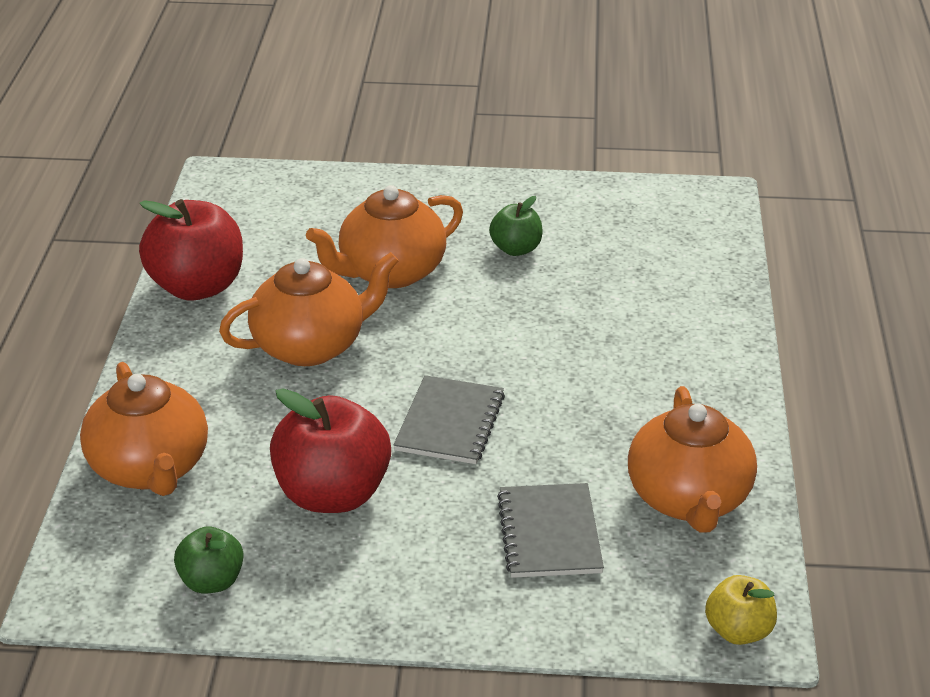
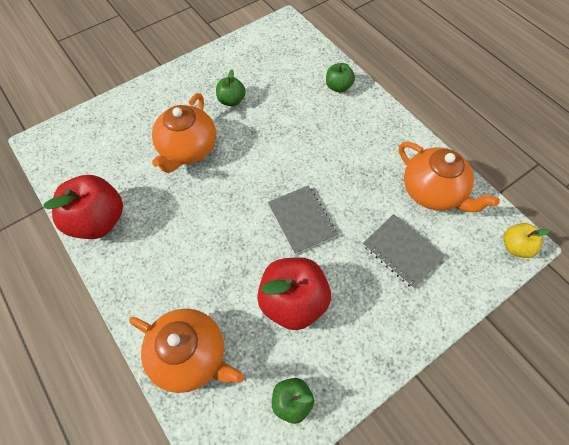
camera: 40 degrees left, 25 degrees up
orange teapot [219,252,399,366] -> none
none -> green apple [326,63,355,93]

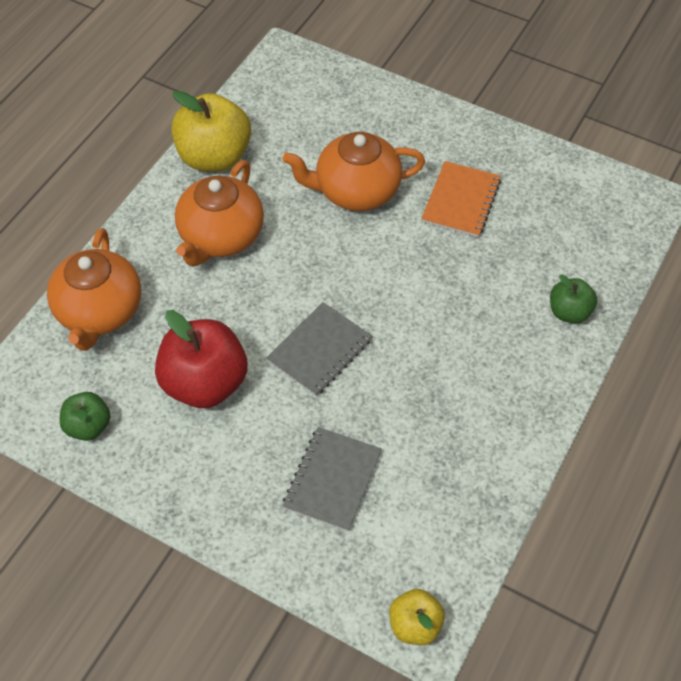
camera: 65 degrees right, 5 degrees down
red apple [43,175,123,239] -> yellow apple [171,90,251,171]
green apple [216,70,246,106] -> orange notebook [421,161,501,237]
orange teapot [399,142,500,212] -> orange teapot moved to [175,160,264,267]

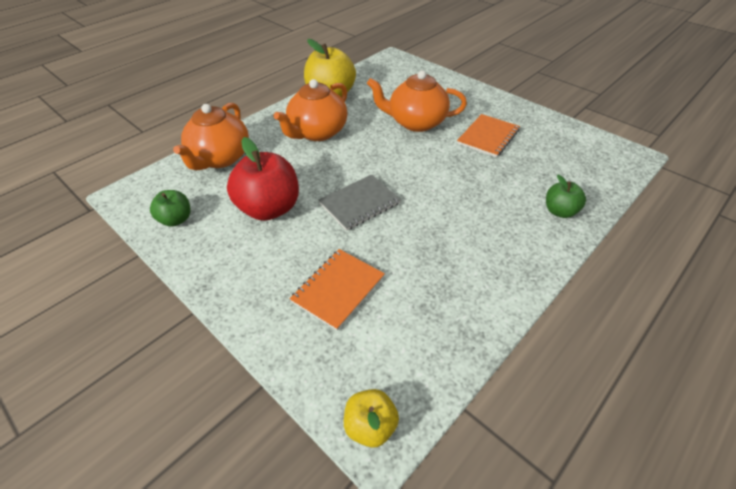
camera: 15 degrees right, 10 degrees down
grey notebook [283,427,382,532] -> orange notebook [289,249,385,331]

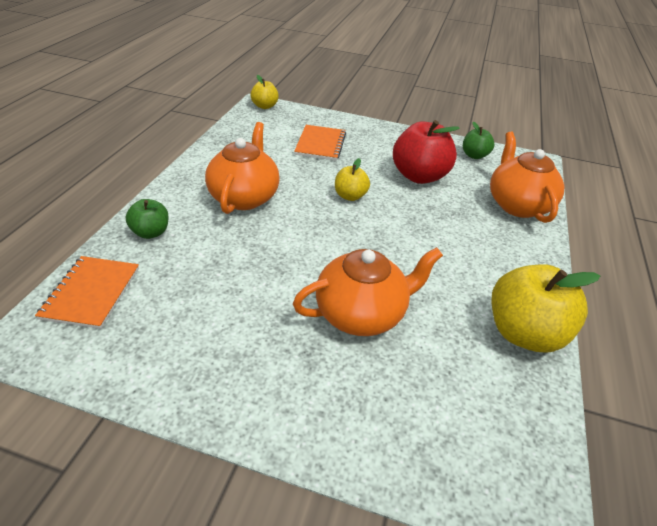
camera: 150 degrees right, 5 degrees down
orange teapot [274,79,347,141] -> orange teapot moved to [205,122,280,214]
grey notebook [318,174,401,231] -> yellow apple [335,158,370,201]
orange notebook [457,114,520,158] -> orange notebook moved to [35,256,139,329]

